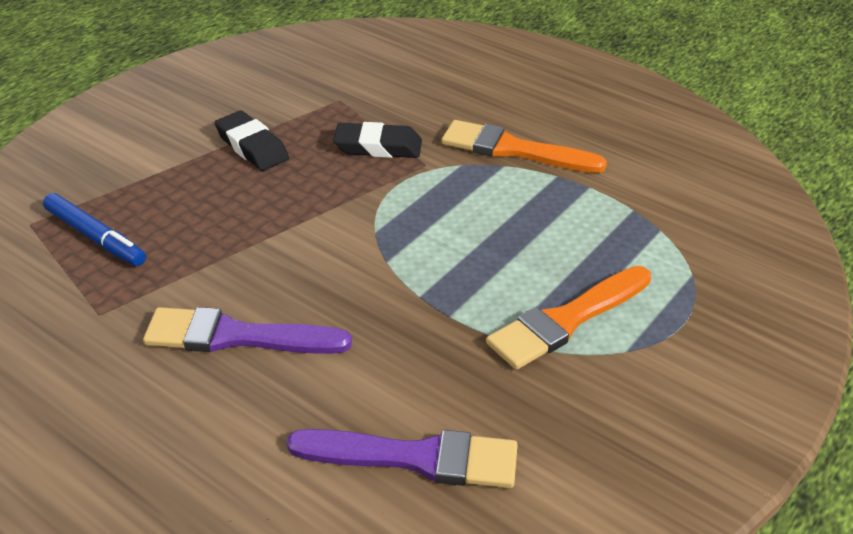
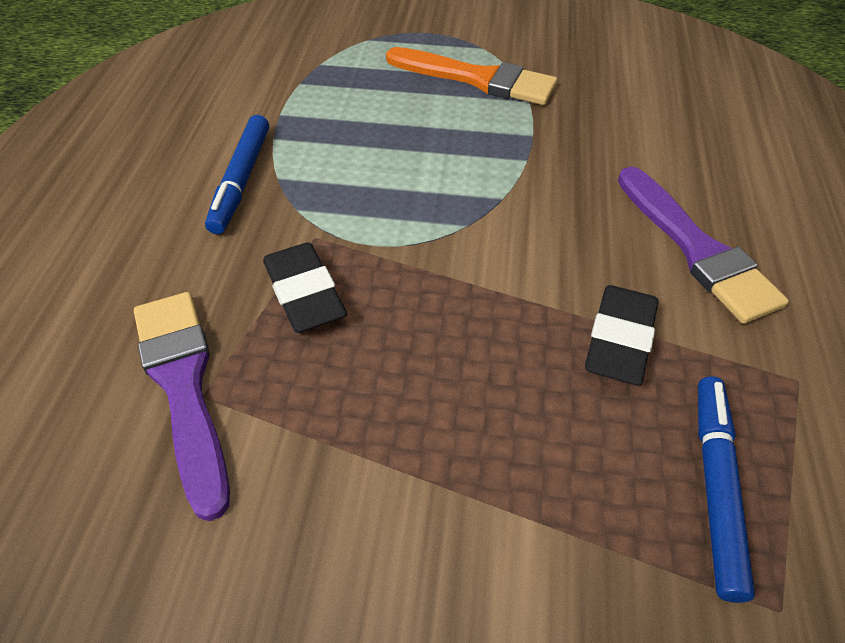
camera: 120 degrees left, 10 degrees up
black eraser [215,111,289,171] -> black eraser moved to [585,285,659,386]
purple brush [287,429,518,488] -> purple brush moved to [134,292,230,521]
orange brush [441,120,607,173] -> blue marker [205,115,269,234]

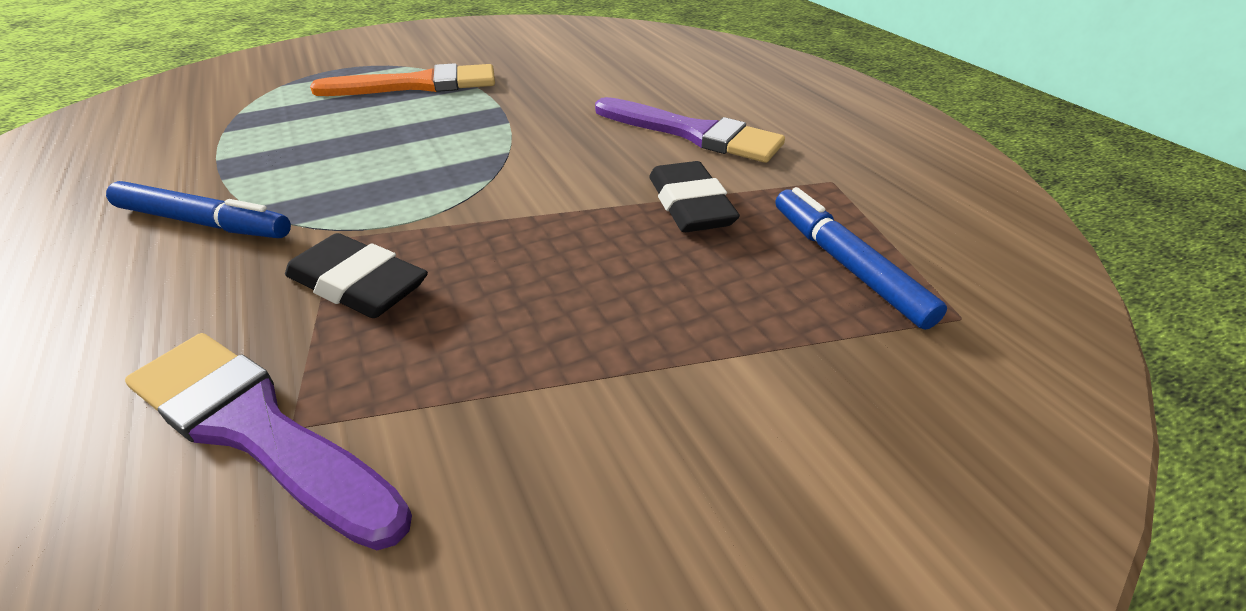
camera: 35 degrees left, 10 degrees down
blue marker [205,115,269,234] -> blue marker turned 45 degrees counterclockwise [106,181,291,238]

